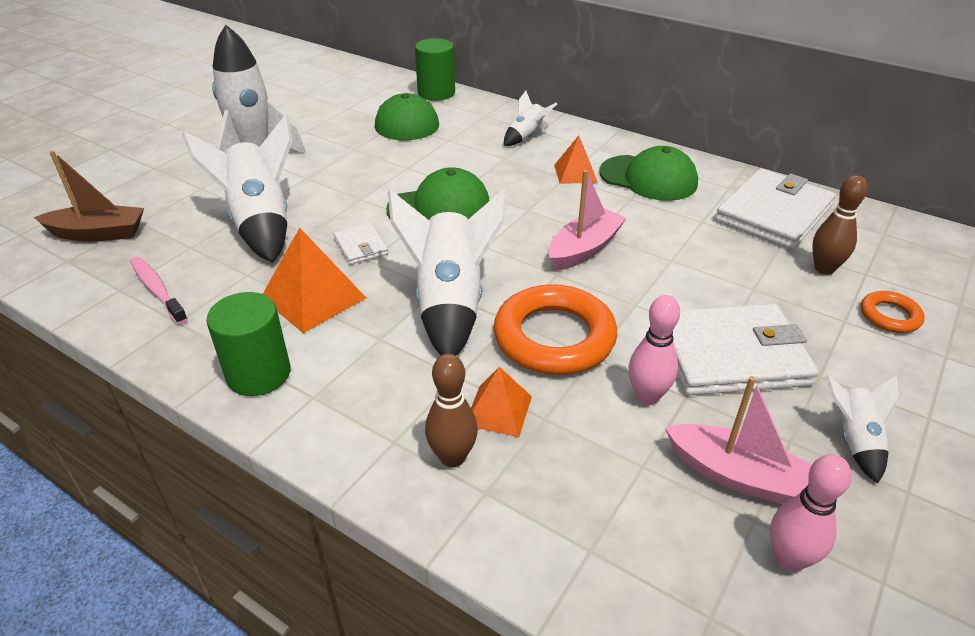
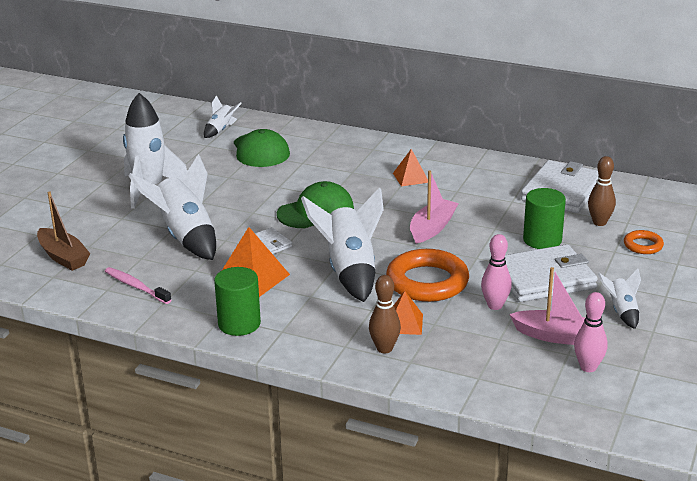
camera: 10 degrees left, 10 degrees down
brown boat [34,151,144,241] -> brown boat turned 60 degrees clockwise [37,192,91,271]
green cylinder [415,38,455,101] -> green cylinder moved to [523,188,566,249]
white rocket [504,91,557,146] -> white rocket moved to [204,95,242,138]
green cap [599,146,698,201] -> none

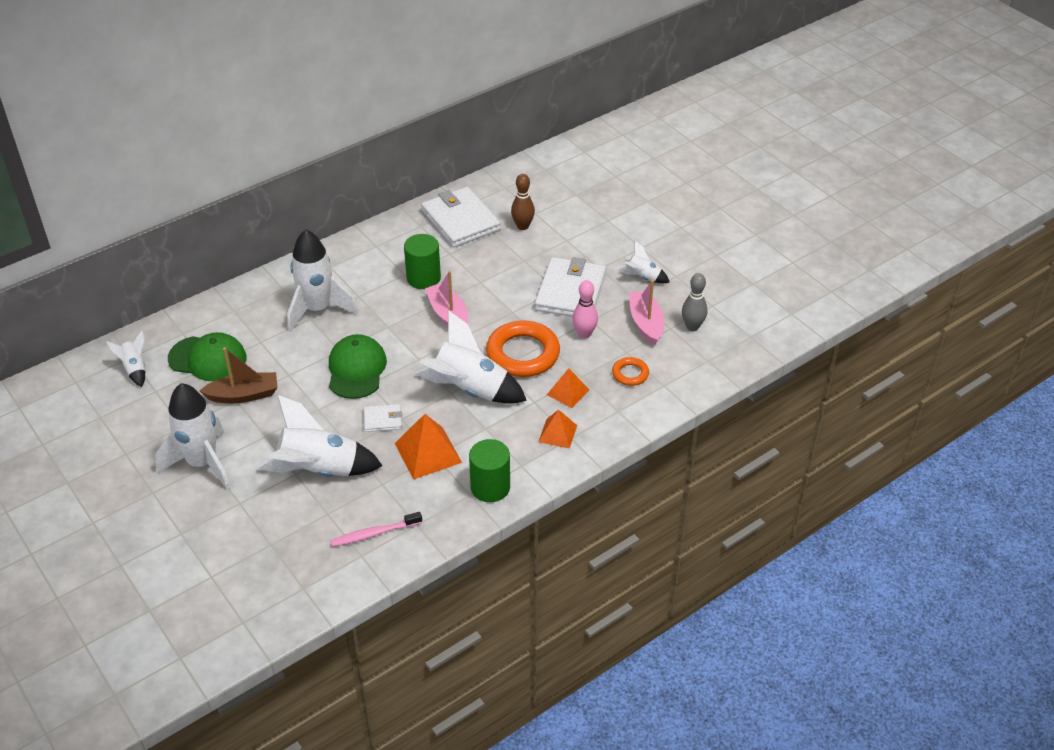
camera: 60 degrees left, 15 degrees up
brown boat [37,192,91,271] -> brown boat moved to [200,347,278,403]
brown bowling pin [369,275,401,354] -> none
orange pyramid [393,149,428,187] -> orange pyramid moved to [538,409,577,449]
pink boat [509,267,585,345] -> pink boat turned 60 degrees counterclockwise [629,280,664,345]
green cylinder [523,188,566,249] -> green cylinder moved to [404,234,441,289]
pink bowling pin [574,292,607,372] -> grey bowling pin [682,273,707,331]
orange ring [624,230,664,254] -> orange ring moved to [612,357,649,386]
none -> white rocket [287,229,358,333]

